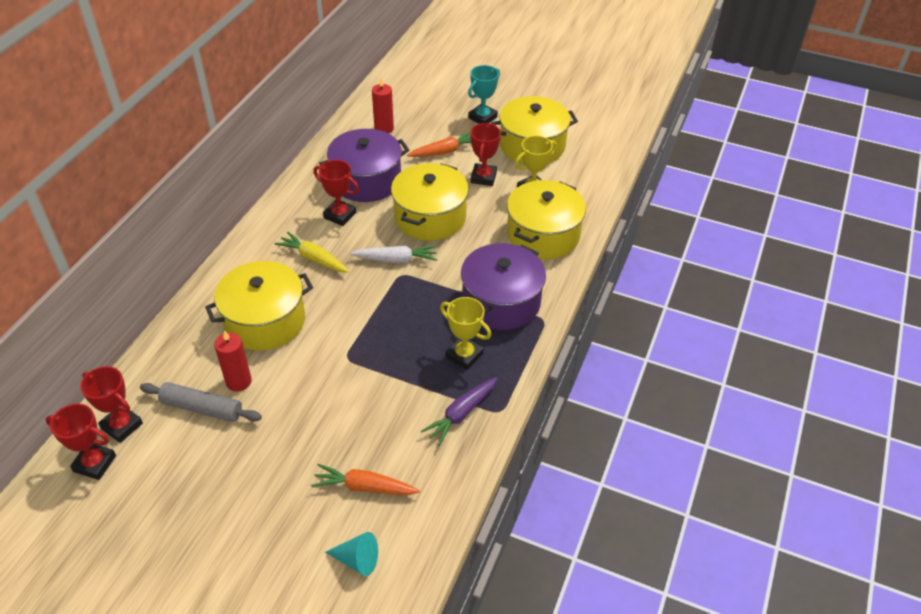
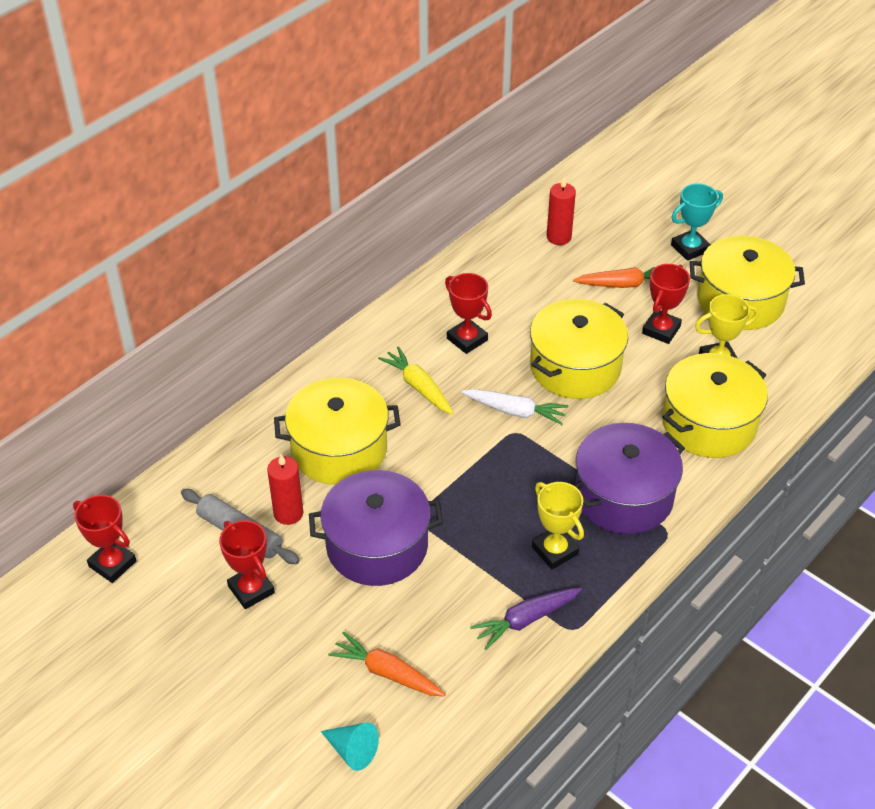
camera: 20 degrees right, 0 degrees up
red trophy [80,366,143,443] -> red trophy moved to [219,520,275,609]
purple pot [319,129,410,202] -> purple pot moved to [309,470,443,586]

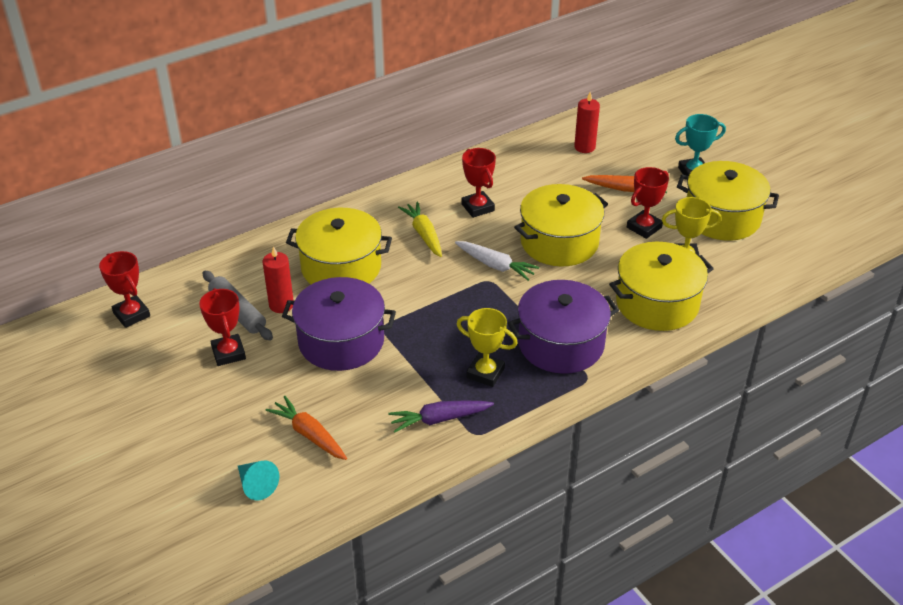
camera: 15 degrees right, 5 degrees down
yellow trophy [532,482,584,569] -> yellow trophy turned 45 degrees counterclockwise [457,308,518,387]

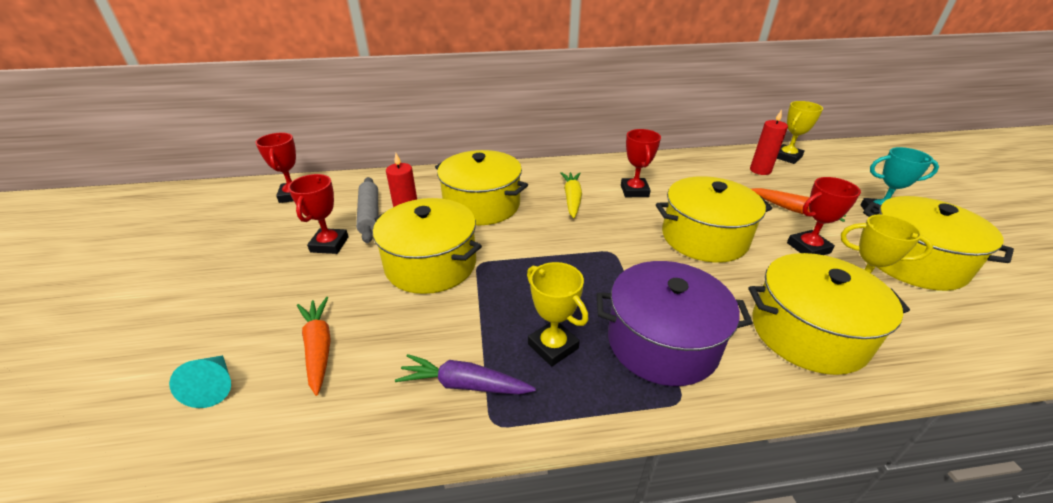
camera: 25 degrees right, 5 degrees down
purple pot [282,277,396,371] -> yellow pot [373,198,482,294]
white carrot [455,241,539,281] -> none
none -> yellow trophy [777,101,823,164]

